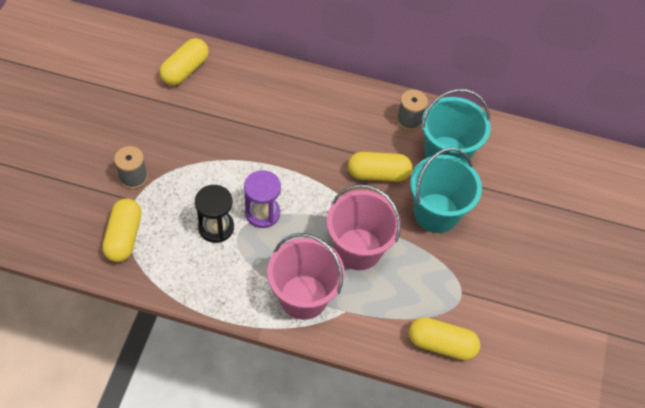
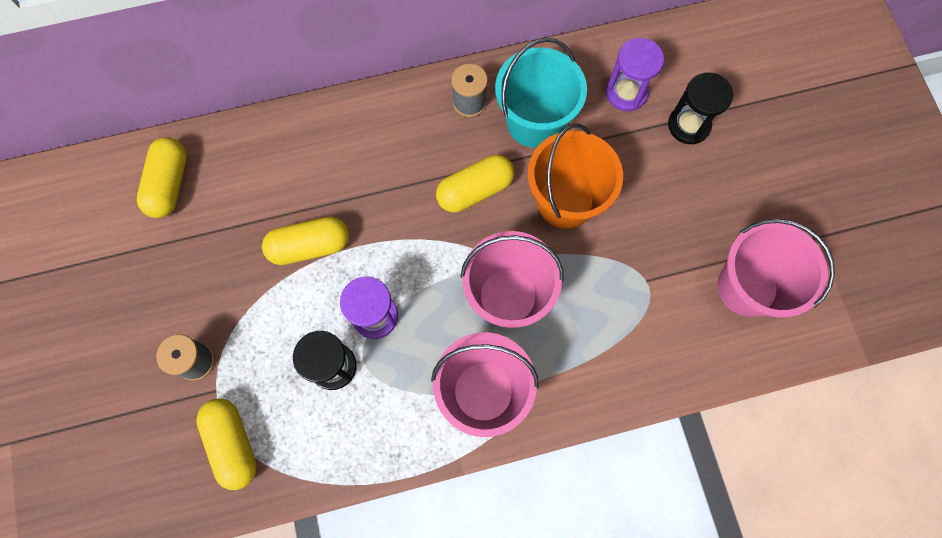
camera: 25 degrees left, 15 degrees up
yellow capsule [409,317,480,360] -> yellow capsule moved to [262,217,349,265]
turquoise bucket [410,148,482,233] -> orange bucket [528,124,623,229]
none -> purple hourglass [606,38,664,111]
none -> black hourglass [668,72,733,144]
none -> pink bucket [718,219,835,318]

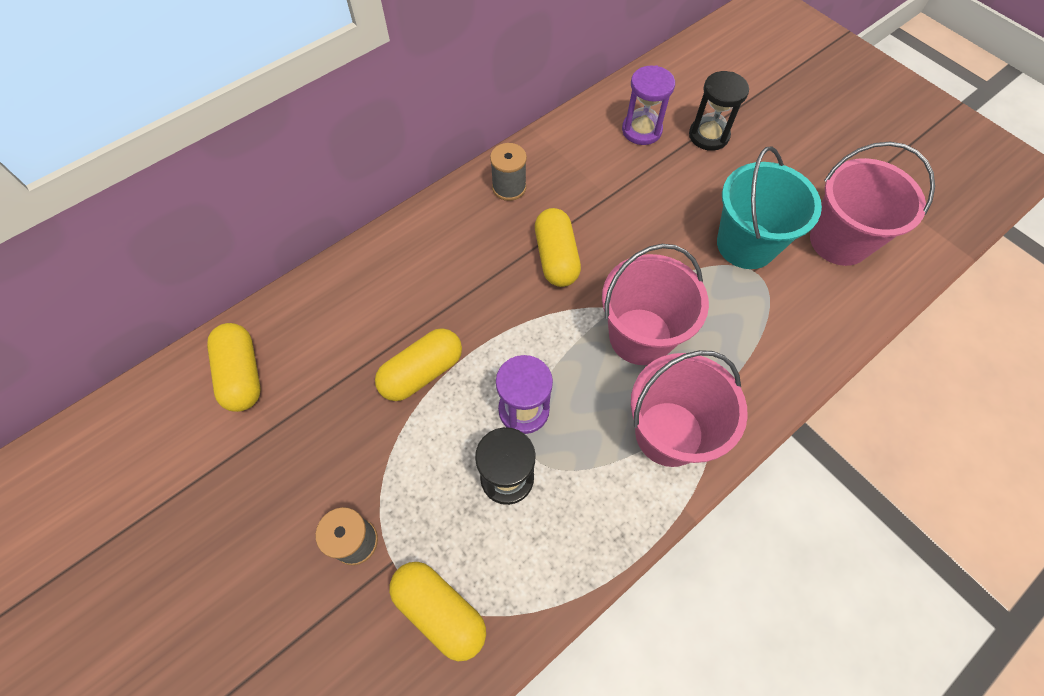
camera: 25 degrees left, 10 degrees down
yellow capsule [436,155,514,212] -> yellow capsule turned 45 degrees counterclockwise [535,208,581,287]
turquoise bucket [495,38,587,148] -> turquoise bucket moved to [717,146,822,269]
orange bucket [528,124,623,229] -> none

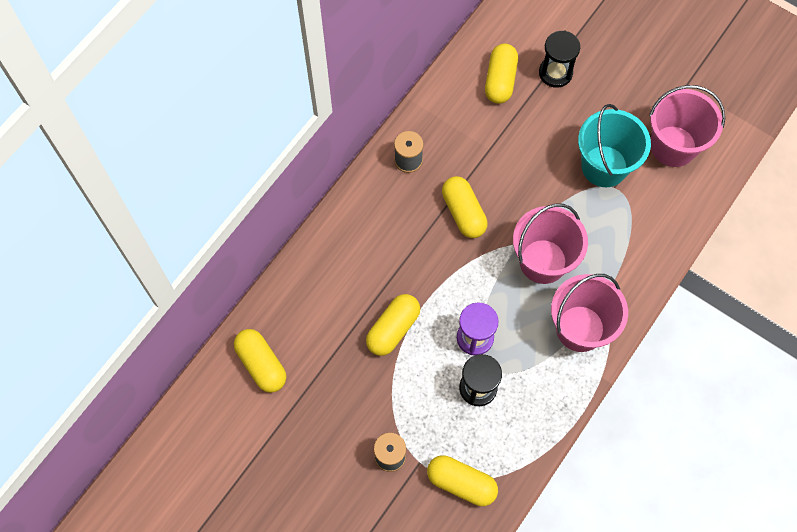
camera: 15 degrees left, 5 degrees up
purple hourglass [622,65,675,145] -> yellow capsule [485,44,518,104]

